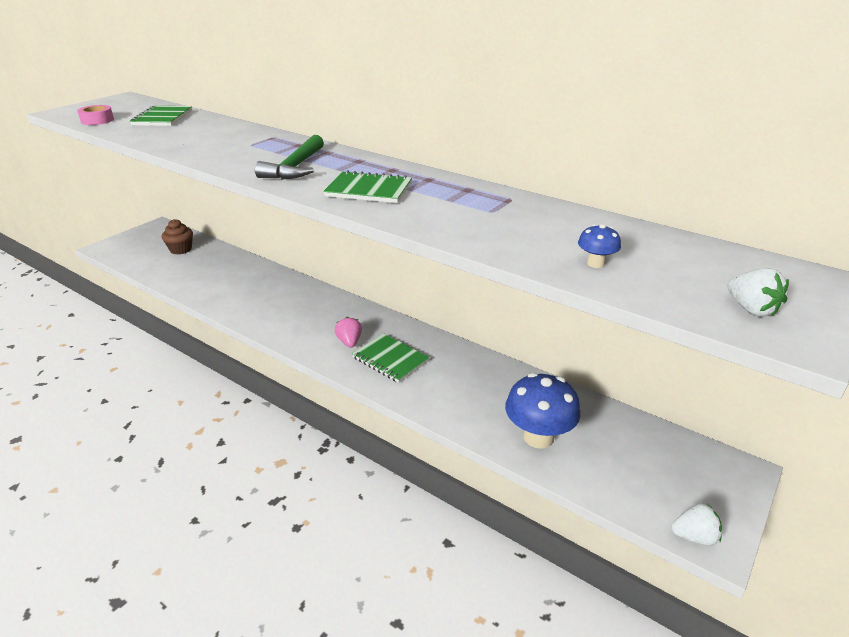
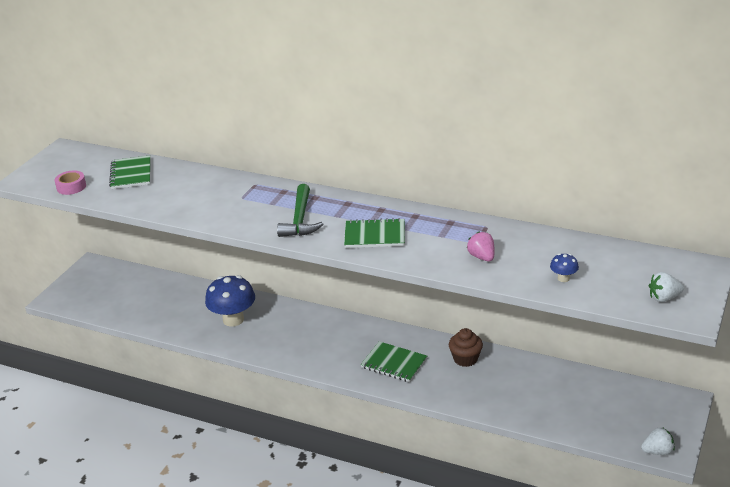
camera: 10 degrees left, 0 degrees up
brown cupcake [162,219,193,255] -> brown cupcake moved to [449,328,483,367]
pink strawberry [334,317,362,348] -> pink strawberry moved to [467,232,494,261]
blue mushroom [505,373,581,449] -> blue mushroom moved to [205,275,255,327]
white strawberry [727,268,789,317] -> white strawberry turned 120 degrees clockwise [649,272,684,302]

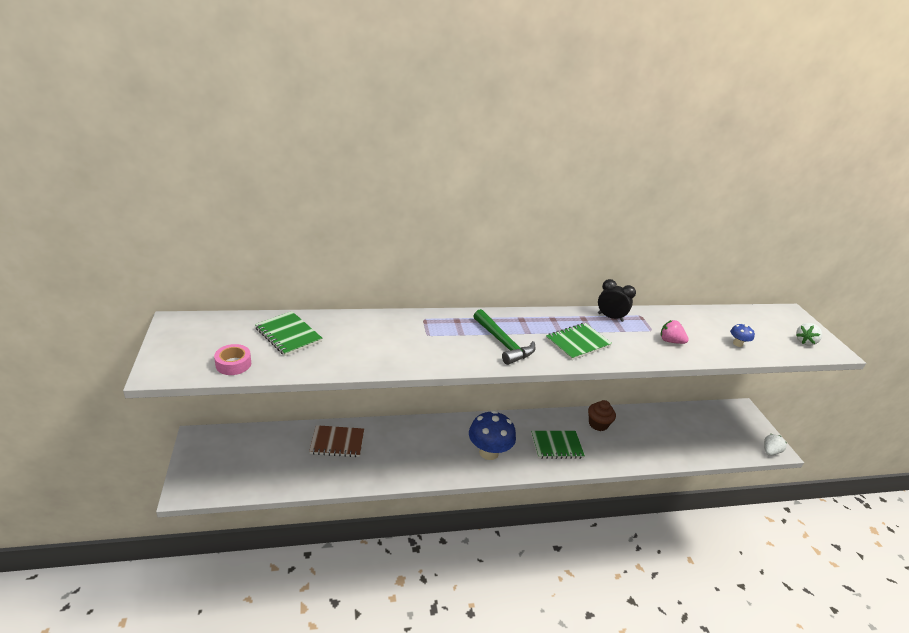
camera: 40 degrees left, 0 degrees up
blue mushroom [205,275,255,327] -> blue mushroom moved to [469,411,516,460]
none -> brown notebook [309,425,364,457]
none -> black clock [598,279,636,322]

